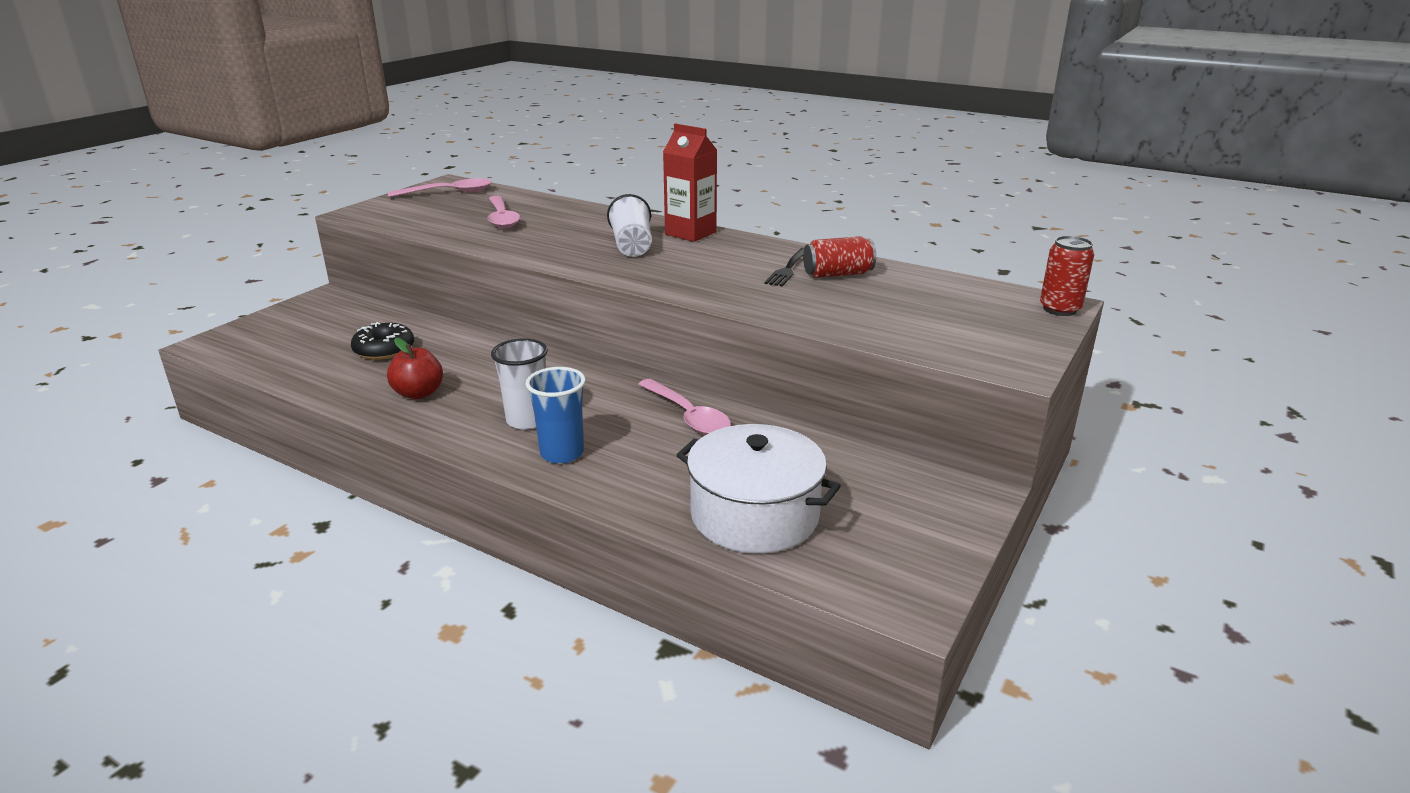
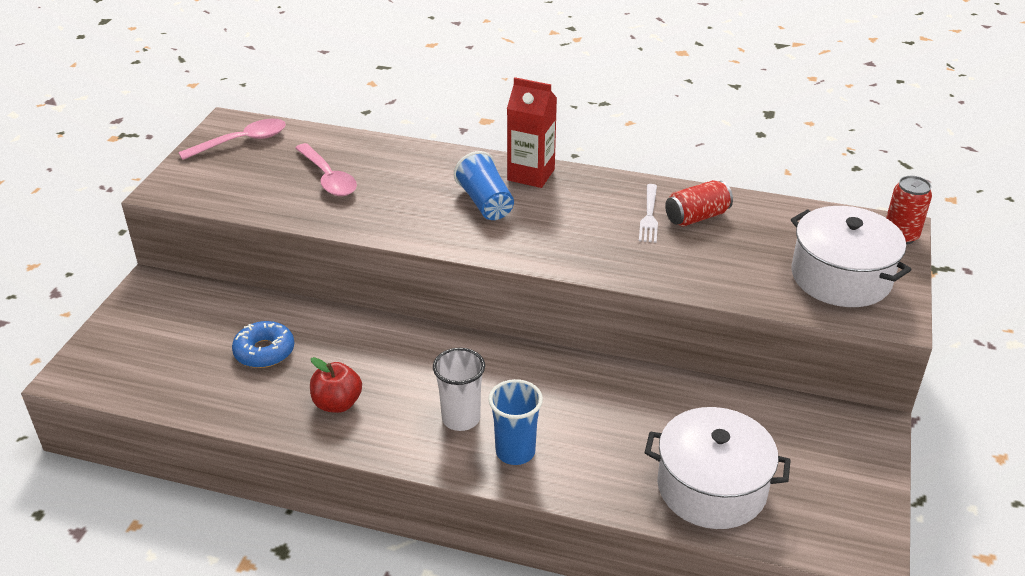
camera: 15 degrees left, 10 degrees up
black donut [351,322,414,360] -> blue donut [232,321,294,368]
white cup [607,194,652,257] -> blue cup [454,151,514,220]
pink spoon [638,379,731,435] -> none
black fork [764,248,804,286] -> white fork [639,184,658,243]
none -> white pot [791,206,911,307]

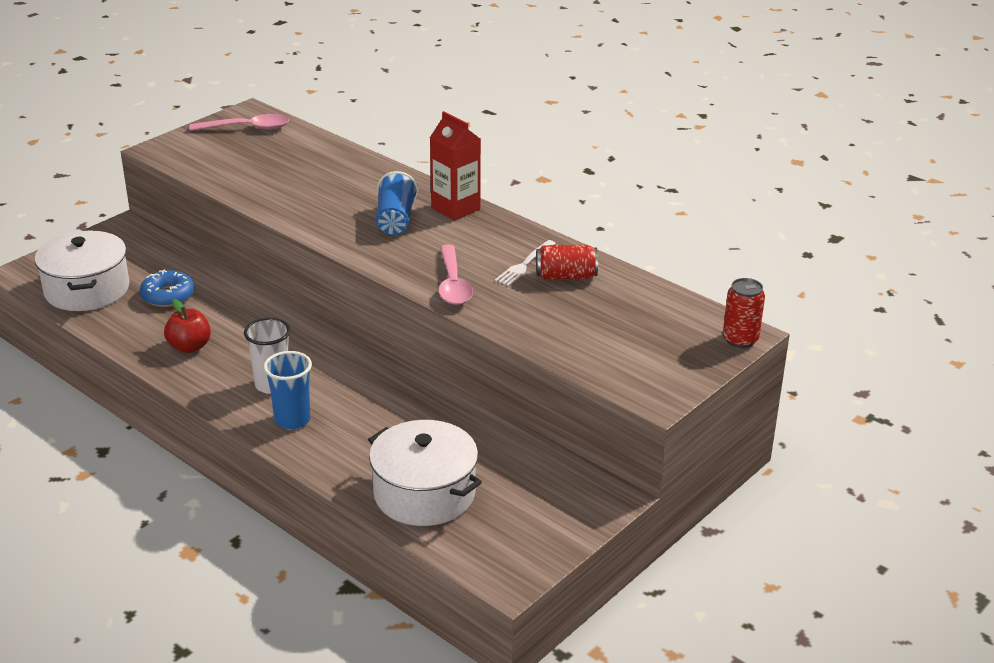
camera: 25 degrees right, 5 degrees down
pink spoon [295,143,357,196] -> pink spoon moved to [438,245,473,305]
white pot [791,206,911,307] -> white pot moved to [34,231,129,311]

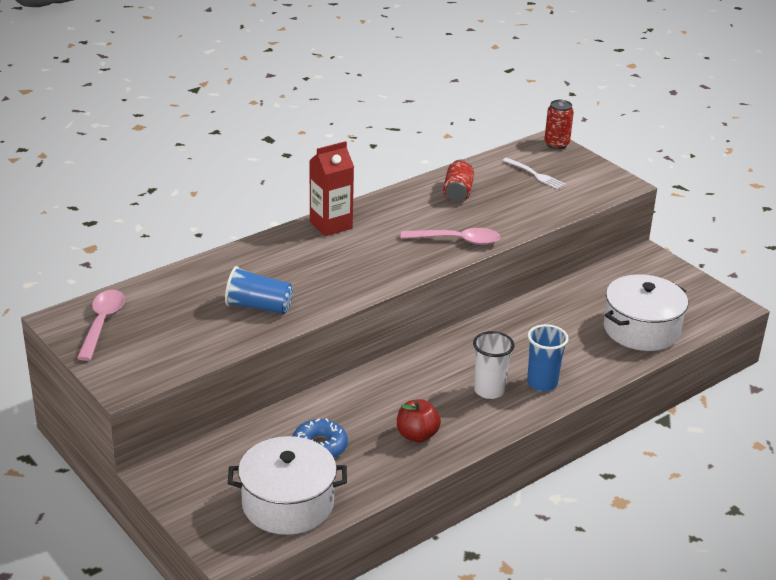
camera: 80 degrees left, 0 degrees up
blue cup [376,171,418,235] -> blue cup moved to [225,266,293,314]
white fork [495,240,556,286] -> white fork moved to [502,158,566,189]

